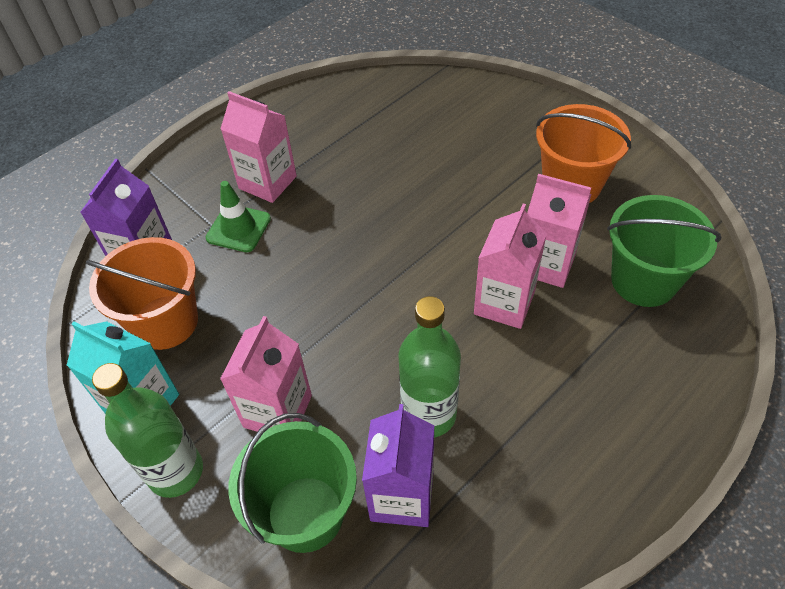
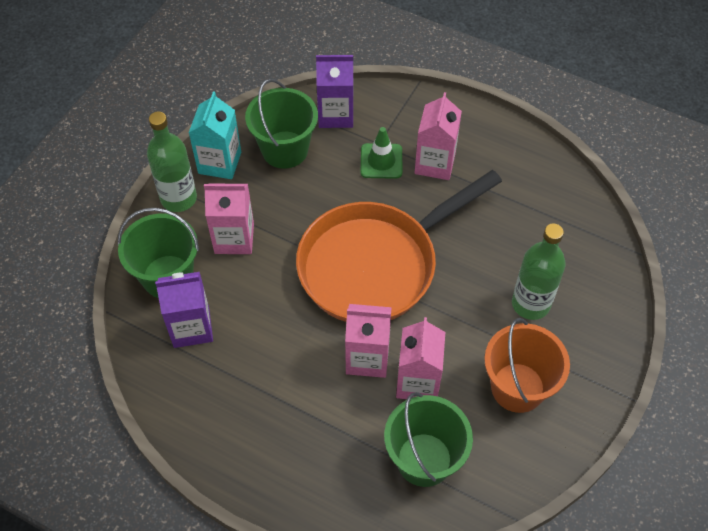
camera: 70 degrees right, 5 degrees up
orange bucket [86,237,198,350] -> green bucket [245,79,318,169]
green bottle [398,296,461,438] -> green bottle moved to [512,224,566,320]
none -> orange pan [296,170,502,322]

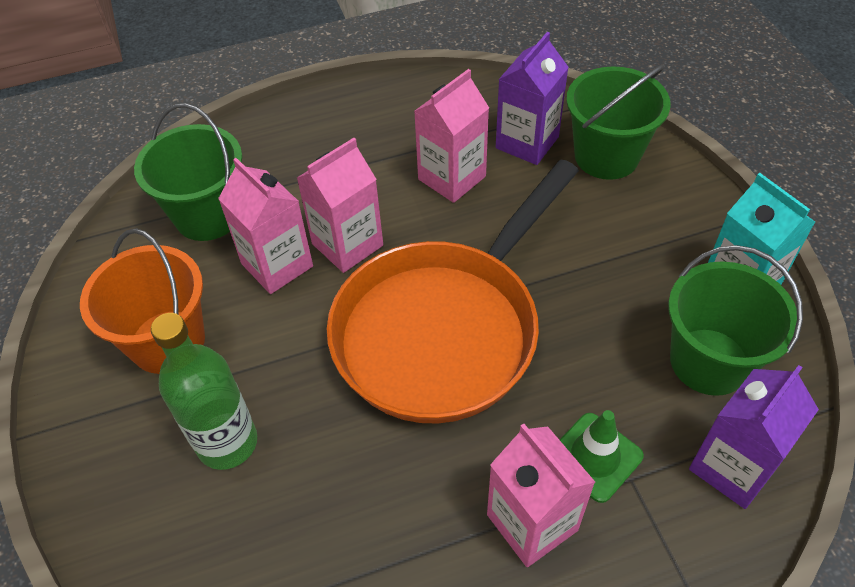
camera: 135 degrees right, 5 degrees down
green bottle [147,111,197,212] -> none
pink carton [204,184,254,254] -> pink carton moved to [414,69,489,203]
orange pan [296,170,502,322] -> orange pan turned 150 degrees counterclockwise [327,159,579,424]

